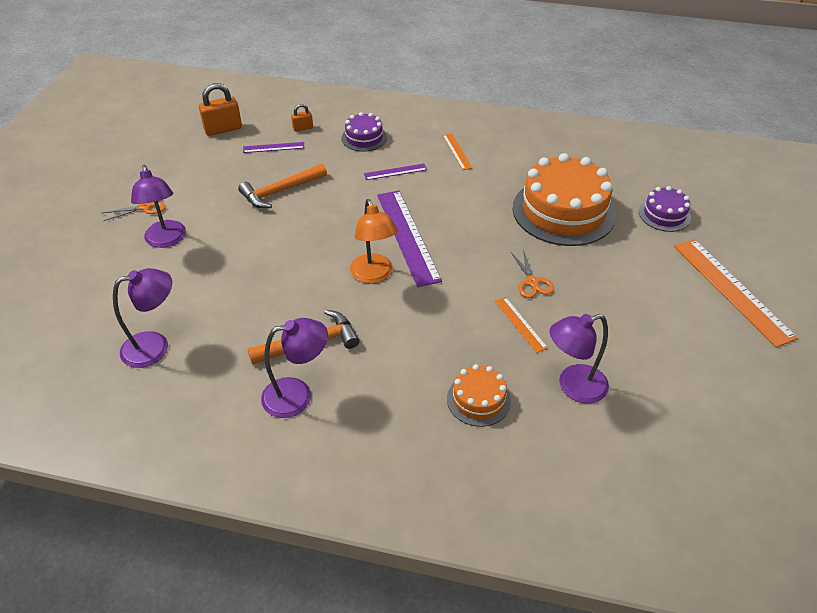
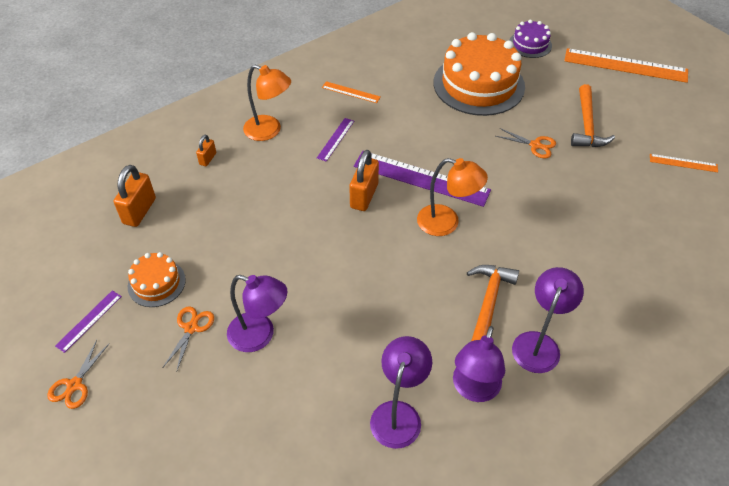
camera: 50 degrees left, 5 degrees up
orange hammer [238,164,327,208] -> orange hammer moved to [571,84,615,147]
purple ruler [243,142,304,153] -> purple ruler moved to [55,291,122,353]
purple cake [342,112,387,152] -> orange lamp [243,64,291,141]
orange cake [447,364,511,427] -> orange cake moved to [128,252,186,307]
orange ruler [495,297,548,353] -> orange ruler moved to [650,154,718,172]
purple lamp [549,314,609,404] -> purple lamp moved to [453,326,505,402]
none -> orange scissors [47,340,109,409]
none -> orange padlock [349,150,379,211]

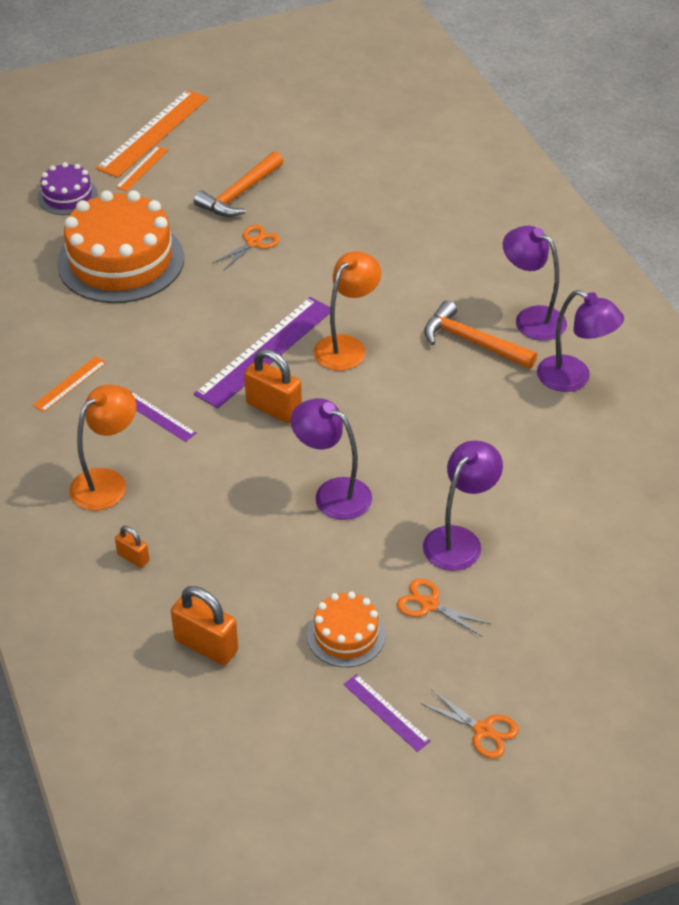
camera: 75 degrees left, 5 degrees down
purple lamp [370,336,432,449] -> purple lamp moved to [291,398,372,520]
orange hammer [571,84,615,147] -> orange hammer turned 105 degrees clockwise [194,151,283,217]
orange ruler [650,154,718,172] -> orange ruler moved to [115,146,168,192]

